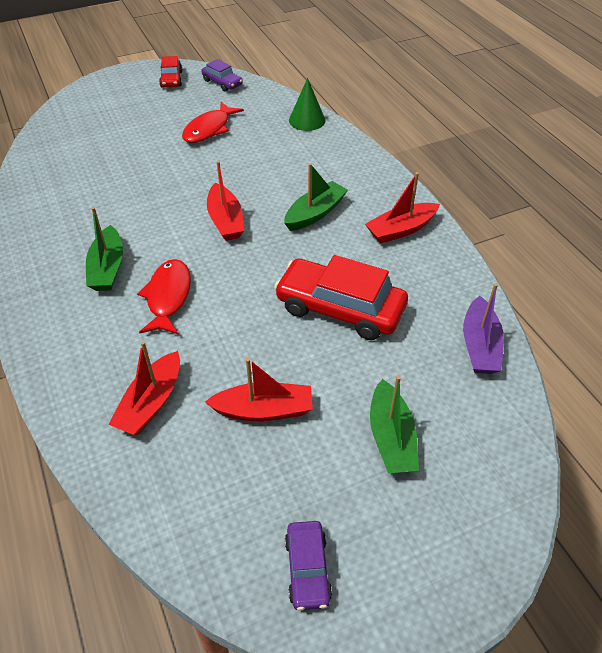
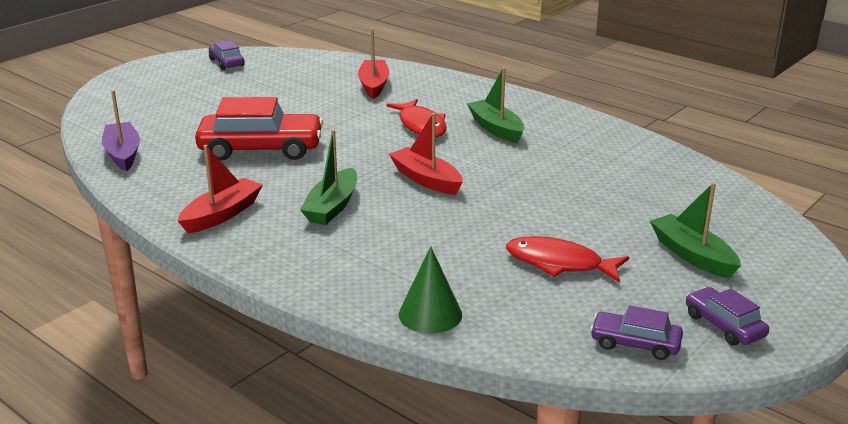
camera: 155 degrees right, 20 degrees down
red car [159,56,183,87] -> purple car [686,287,769,346]
red fish [182,102,244,143] -> red fish turned 75 degrees counterclockwise [506,236,629,283]
red boat [205,358,313,421] -> none
green boat [370,376,419,473] -> green boat moved to [650,182,741,278]

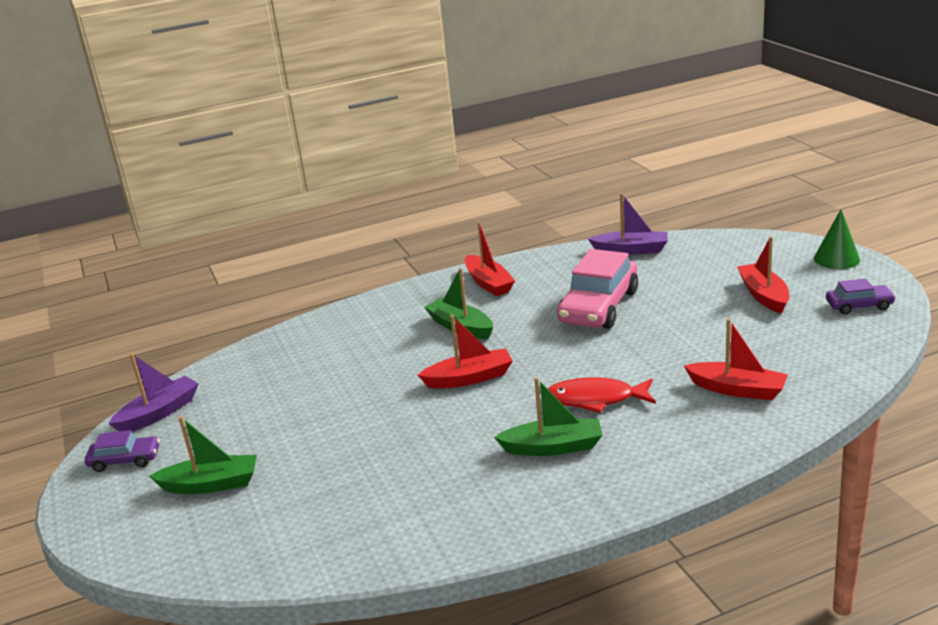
camera: 120 degrees right, 0 degrees up
red car [195,97,323,161] -> pink car [557,249,638,329]
green cone [399,246,462,334] -> green cone moved to [814,209,860,269]
red fish [506,236,629,283] -> none
purple car [590,305,683,360] -> purple boat [108,353,199,432]
none -> red boat [737,236,790,314]

